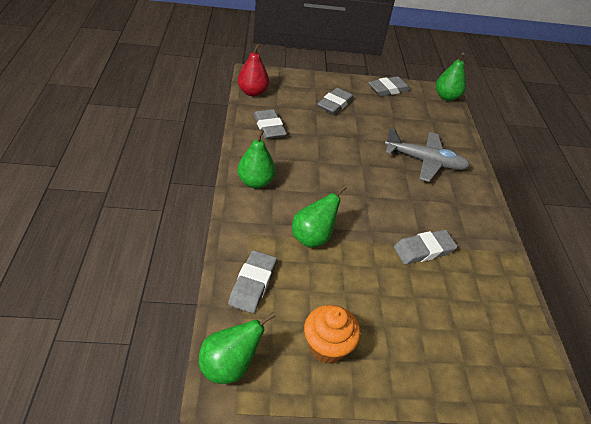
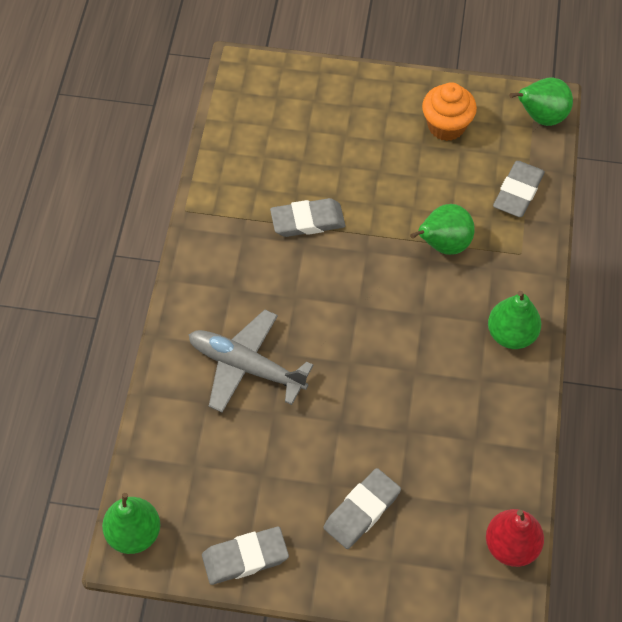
camera: 165 degrees left, 15 degrees up
grey eraser [253,109,287,139] -> none

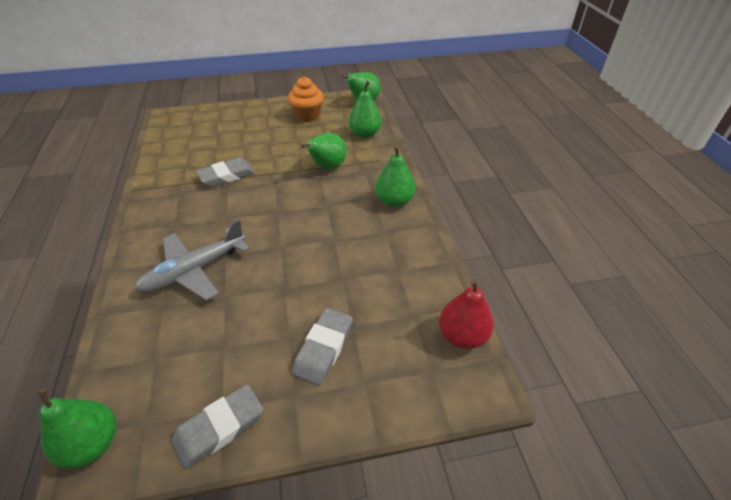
camera: 20 degrees left, 15 degrees down
grey plane [189,309,313,413] -> grey plane turned 45 degrees counterclockwise [134,220,250,301]
grey eraser [493,161,545,217] -> green pear [349,81,382,138]

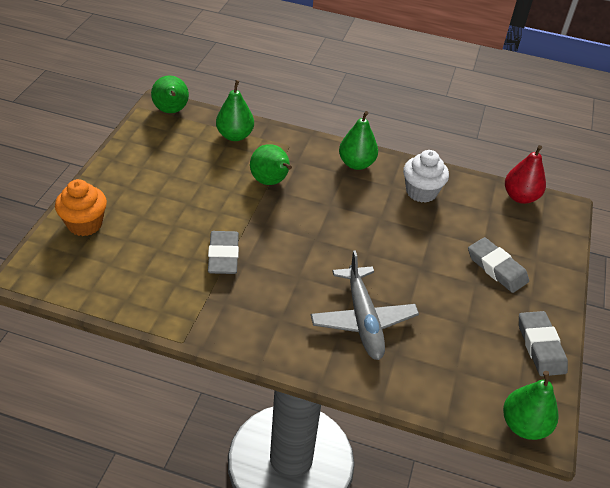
camera: 65 degrees left, 0 degrees up
orange cupcake [288,77,324,122] -> orange cupcake moved to [55,179,107,236]
none -> white cupcake [403,150,449,203]

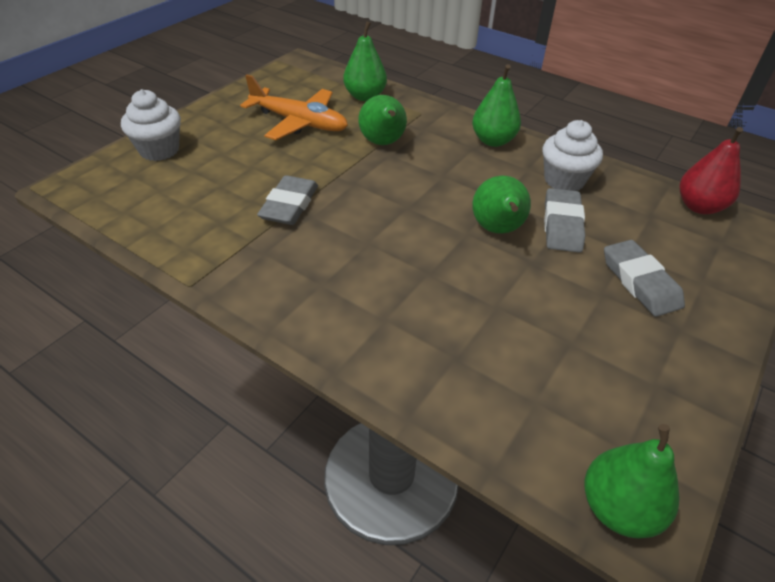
camera: 20 degrees right, 0 degrees up
orange cupcake [55,179,107,236] -> white cupcake [121,89,181,161]
green pear [151,75,189,113] -> green pear moved to [472,176,531,234]
grey plane [311,250,419,360] -> none
grey eraser [519,311,568,376] -> grey eraser moved to [544,188,585,253]
none -> orange plane [240,74,348,140]

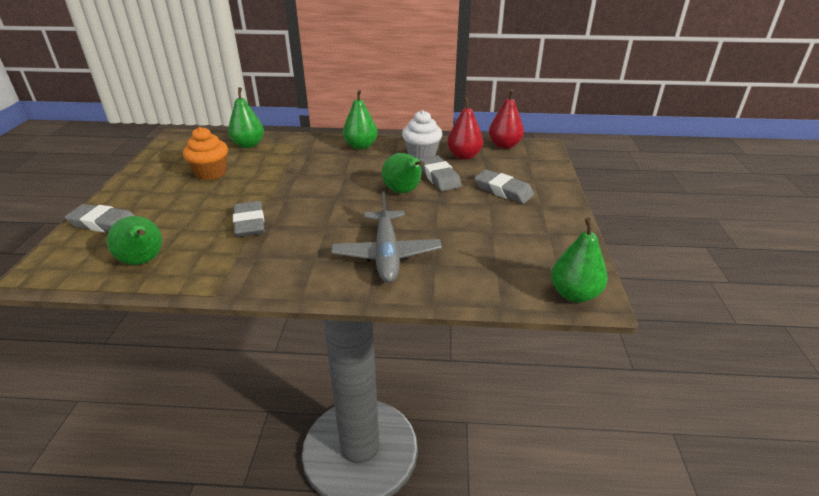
camera: 30 degrees left, 10 degrees down
white cupcake [121,89,181,161] -> grey eraser [65,204,135,232]
orange plane [240,74,348,140] -> orange cupcake [183,127,228,180]
green pear [358,95,407,145] -> green pear moved to [107,216,162,265]
none -> grey plane [331,192,442,283]
none -> red pear [447,97,483,160]

